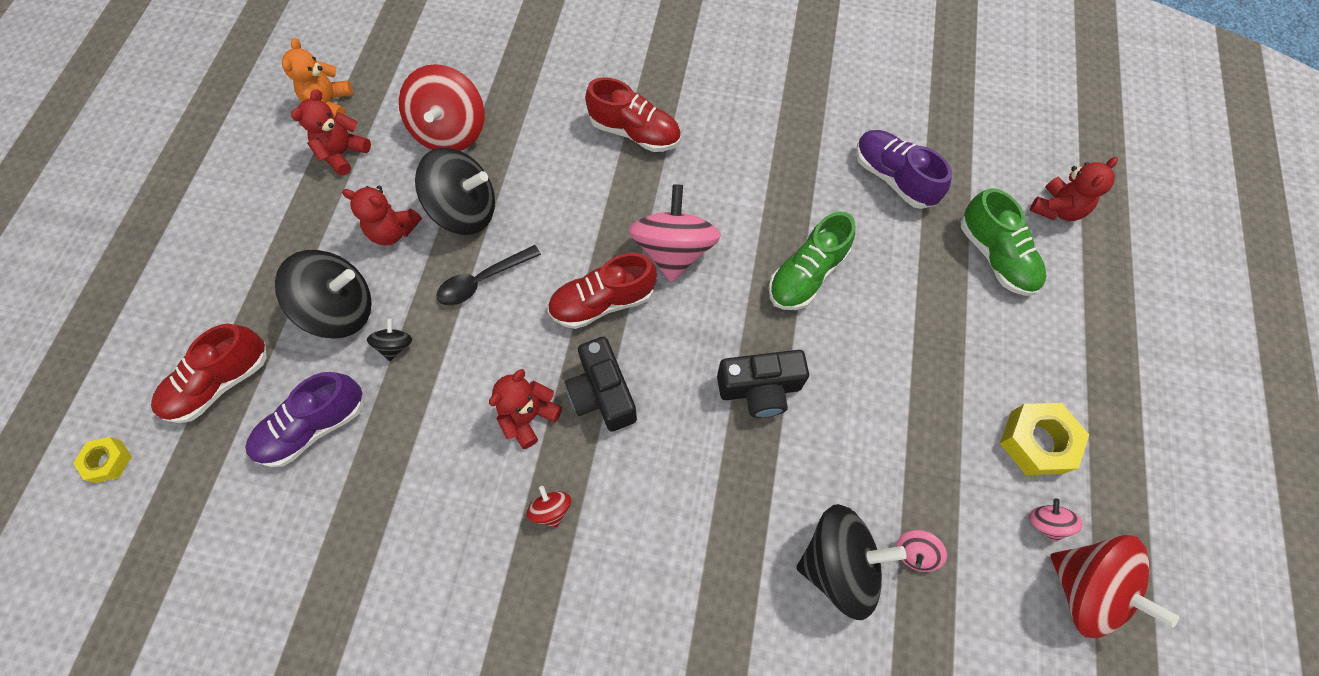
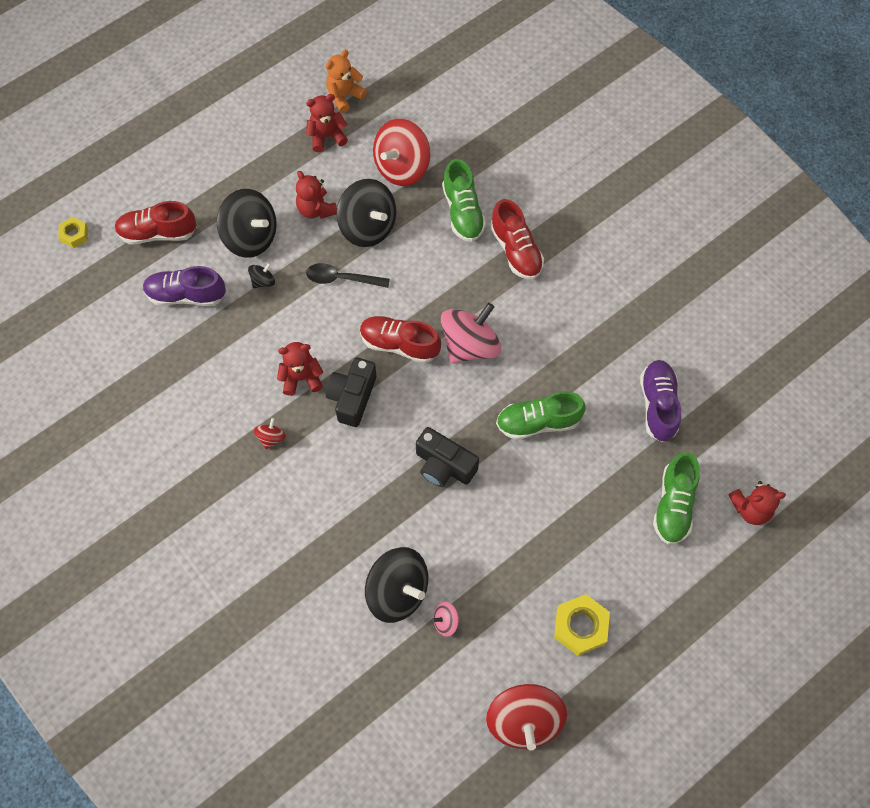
camera: 40 degrees right, 0 degrees up
pink spinning top [1029,498,1083,542] -> none
none -> green shoe [442,159,486,242]

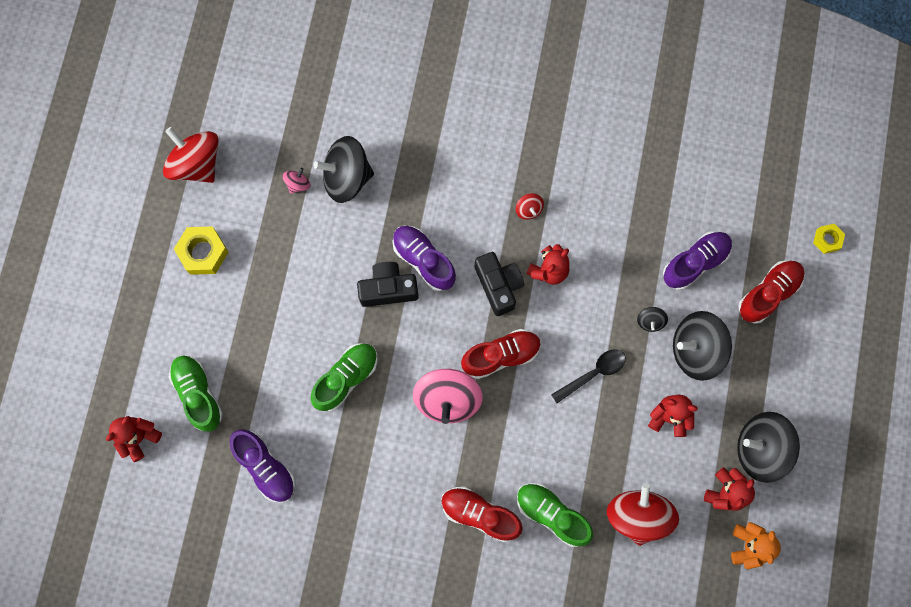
camera: 140 degrees right, 10 degrees up
black spinning top [336,179,396,247] -> black spinning top moved to [737,412,800,483]
none -> purple shoe [393,226,456,291]

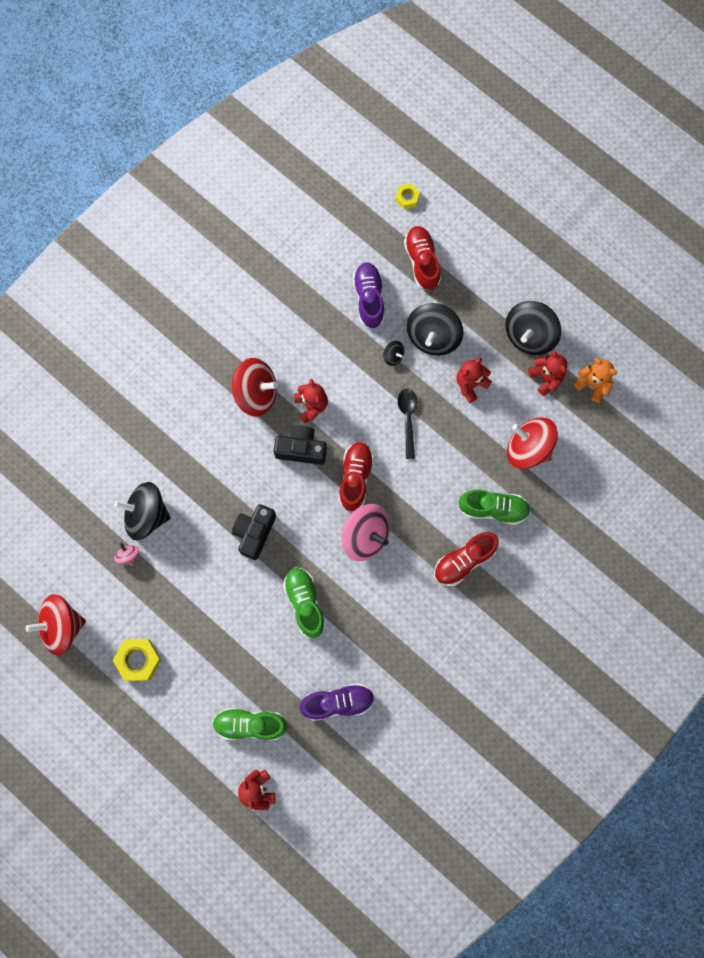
camera: 60 degrees left, 0 degrees up
black spinning top [314,136,374,203] -> black spinning top turned 75 degrees clockwise [114,482,170,540]
purple shoe [393,226,456,291] -> none
red spinning top [516,193,544,220] -> red spinning top [232,358,278,417], size x2.24
green shoe [517,483,593,547] -> green shoe turned 150 degrees counterclockwise [459,490,531,525]

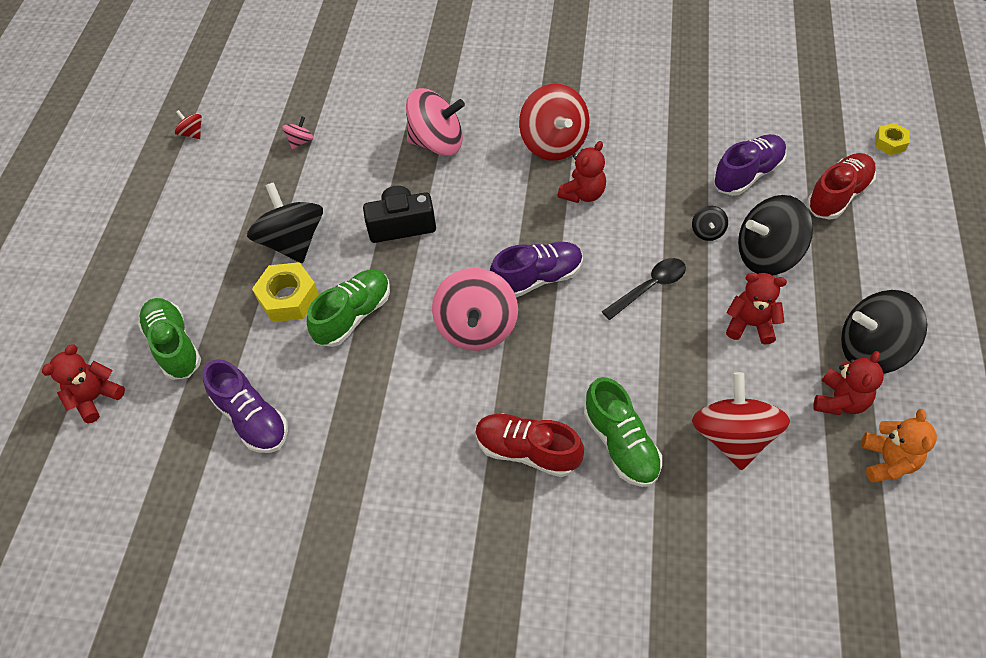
camera: 60 degrees right, 20 degrees down
red spinning top [26,594,86,656] -> red spinning top [175,110,202,139], size x0.45
yellow nut [113,639,162,681] -> yellow nut moved to [252,262,319,322]
black spinning top [114,482,170,540] -> black spinning top moved to [247,182,323,263]
black camera [274,425,327,465] -> none
red shoe [339,442,374,511] -> purple shoe [490,242,583,297]
none -> pink spinning top [406,88,465,156]

